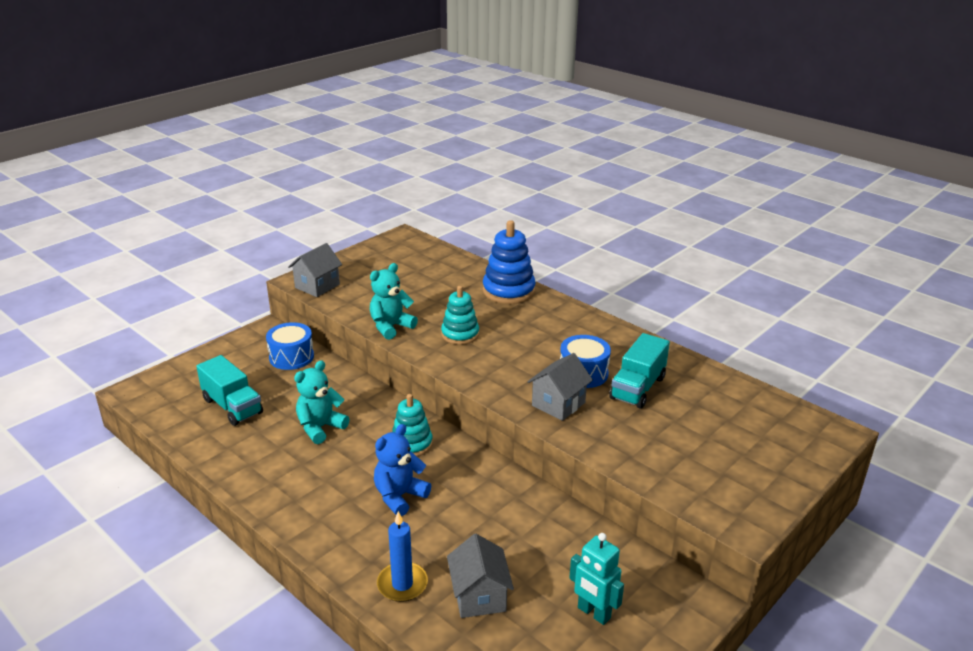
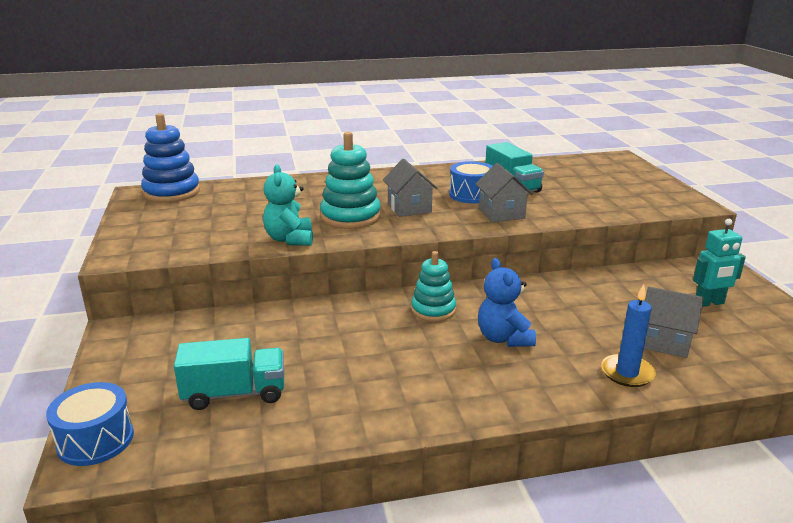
camera: 55 degrees left, 5 degrees down
blue drum [266,322,314,370] -> blue drum moved to [46,382,134,466]
grey house [288,243,342,297] -> grey house moved to [383,159,438,217]
turquoise teddy bear [294,360,349,444] -> none
turquoise stacking toy [441,286,479,345] -> turquoise stacking toy [320,132,380,229], size x1.51
blue stacking toy [483,220,536,304] -> blue stacking toy moved to [141,113,200,203]

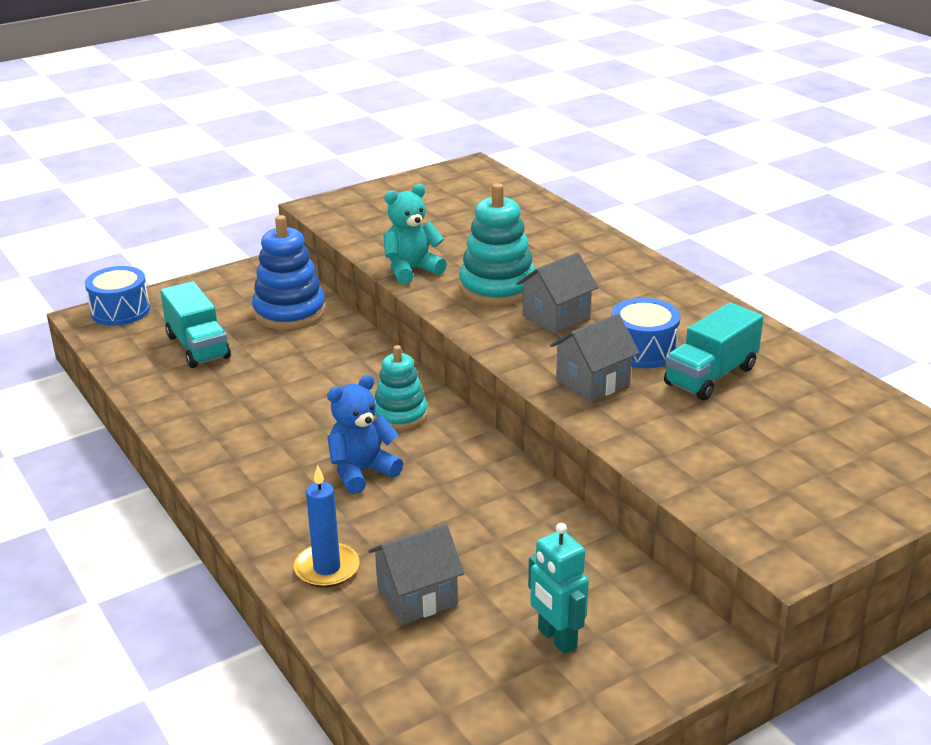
camera: 70 degrees right, 5 degrees up
blue stacking toy [141,113,200,203] -> blue stacking toy moved to [252,215,326,330]
grey house [644,287,704,358] -> grey house turned 60 degrees clockwise [368,524,464,624]

